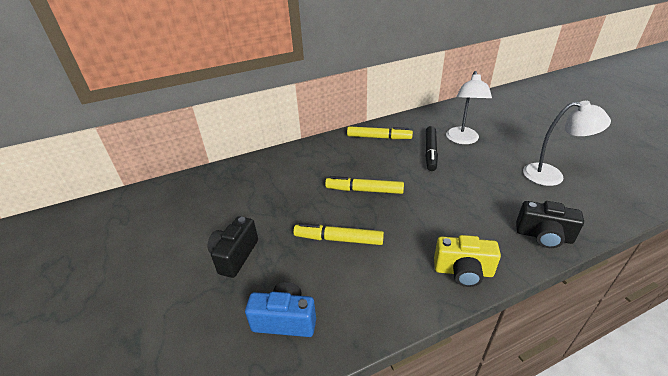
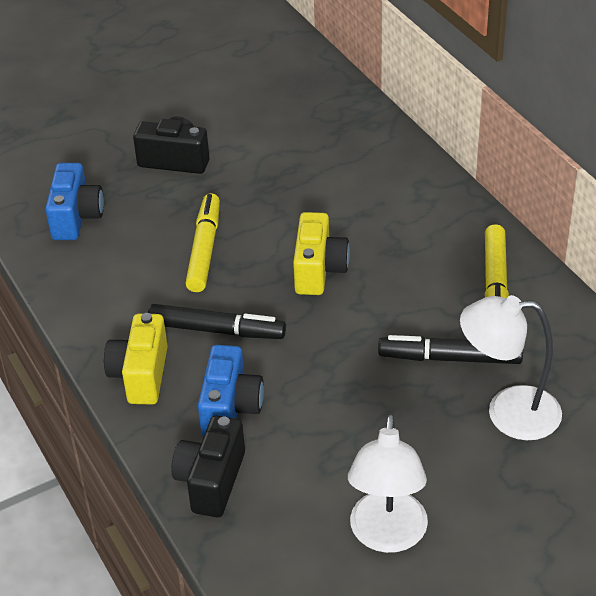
camera: 85 degrees right, 5 degrees up
yellow marker [325,176,404,194] -> yellow camera [293,212,350,295]
none -> black marker [148,304,286,339]
none -> blue camera [198,345,264,437]

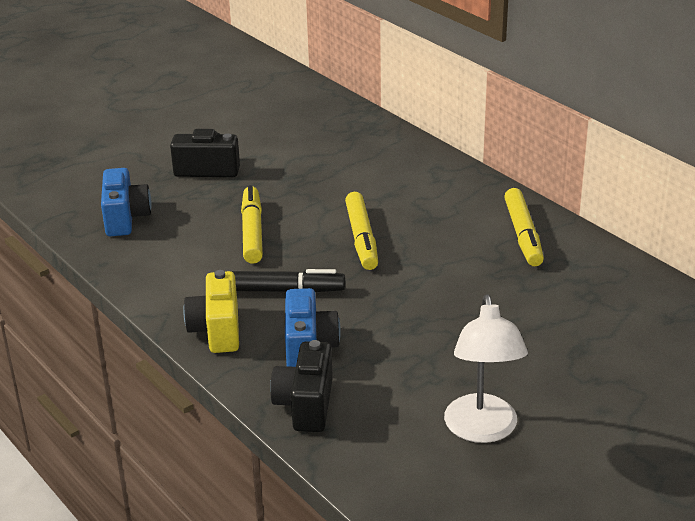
camera: 10 degrees left, 10 degrees down
yellow camera [293,212,350,295] -> yellow marker [345,192,378,270]
black marker [378,335,523,364] -> none
white lamp [460,295,562,440] -> none

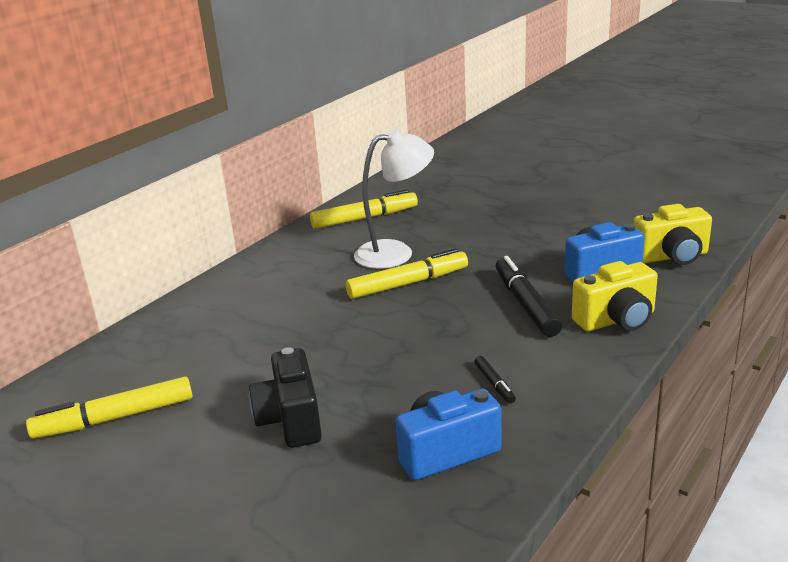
camera: 105 degrees left, 5 degrees down
yellow marker [241,185,263,264] -> yellow marker moved to [26,376,193,439]
black camera [270,340,333,432] -> yellow camera [633,204,712,265]
white lamp [444,294,528,443] -> white lamp moved to [354,129,434,269]
none -> black marker [474,356,516,403]

